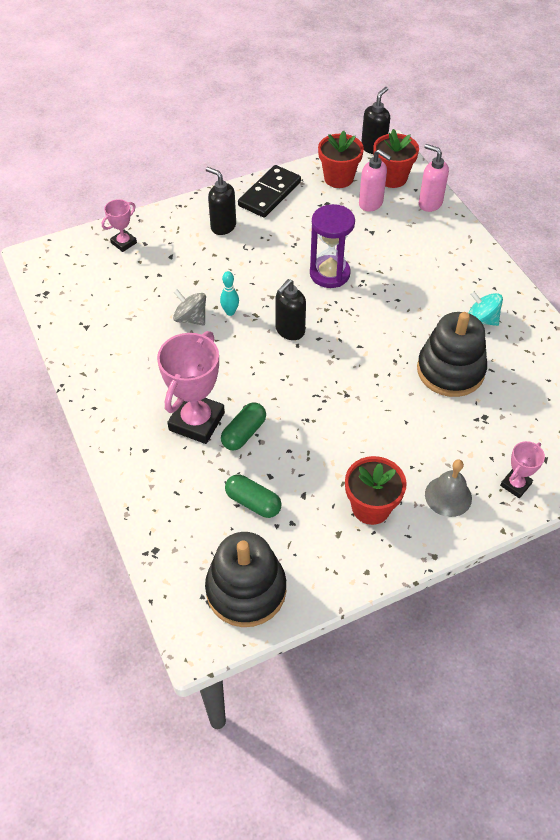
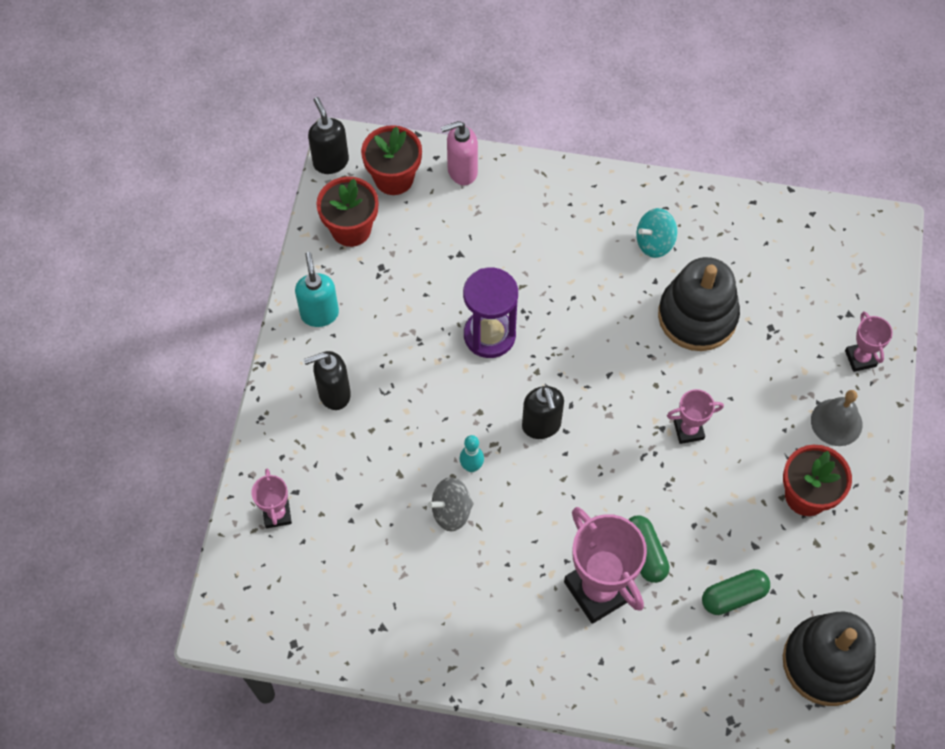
camera: 55 degrees left, 10 degrees up
black domino [238,165,301,218] -> turquoise soap dispenser [295,252,339,327]
pink soap dispenser [359,149,392,211] -> none
none -> pink trophy [667,389,724,444]

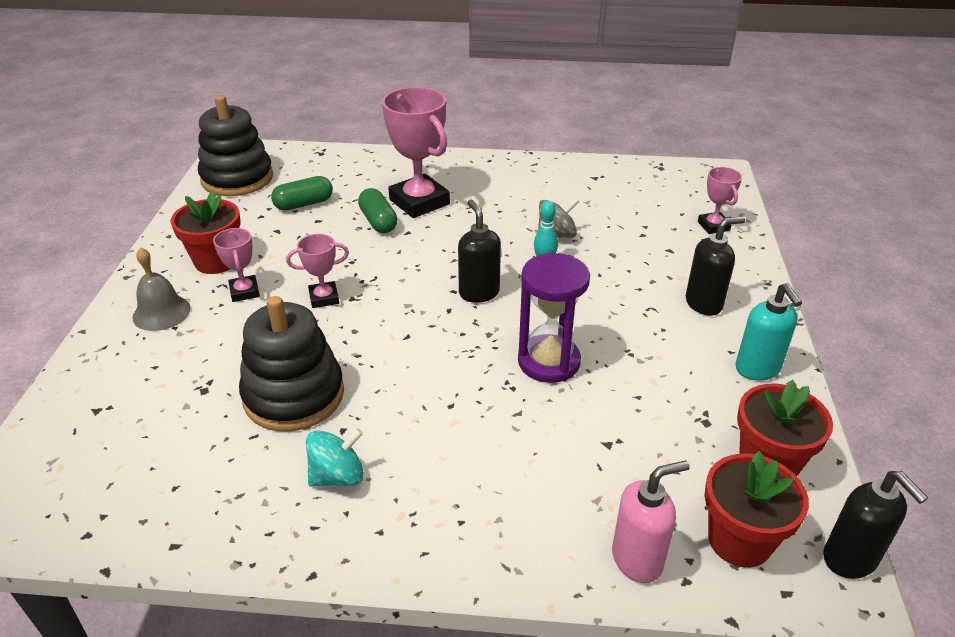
camera: 175 degrees right, 25 degrees down
pink trophy [845,311,893,372] -> pink trophy moved to [213,228,260,302]

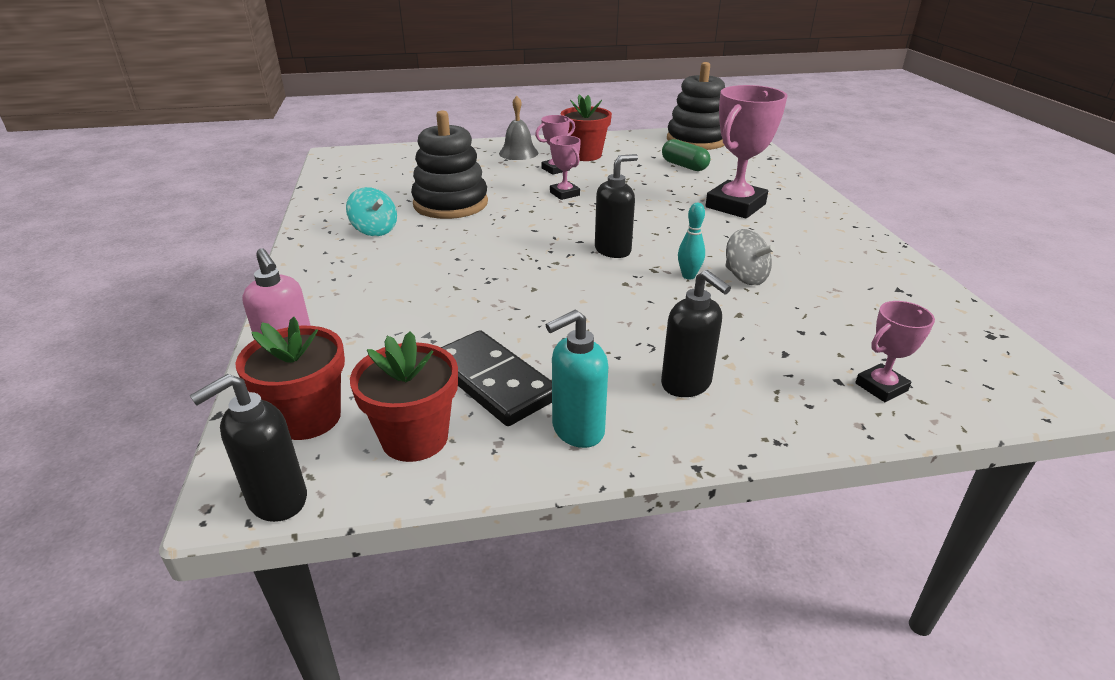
camera: 75 degrees right, 5 degrees down
green capsule [358,188,398,233] -> none
purple hourglass [518,253,590,383] -> none
none -> black domino [441,330,552,426]

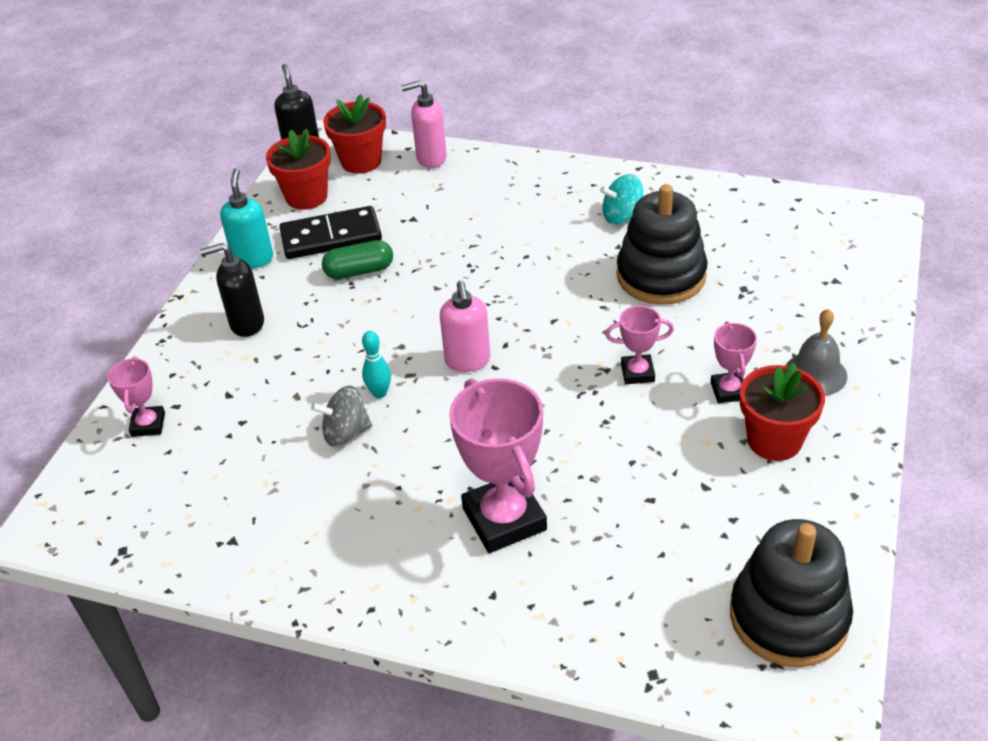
camera: 120 degrees right, 10 degrees up
black soap dispenser [595,154,638,258] -> pink soap dispenser [440,281,490,372]
green capsule [662,139,710,171] -> green capsule moved to [322,240,393,279]

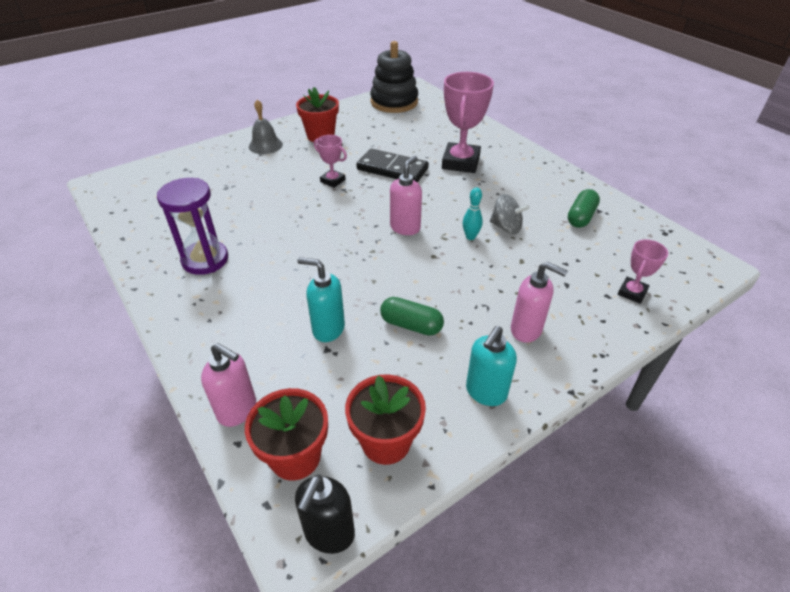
camera: 145 degrees left, 0 degrees up
black soap dispenser [200,243,264,337] -> pink soap dispenser [511,262,568,343]
black domino [279,206,382,259] -> black domino moved to [356,148,429,183]
turquoise spinning top [600,174,643,225] -> purple hourglass [157,178,228,275]
black stacking toy [616,184,707,305] -> none
pink trophy [711,321,757,403] -> none
none -> turquoise soap dispenser [297,257,345,342]
none -> green capsule [568,189,600,228]

